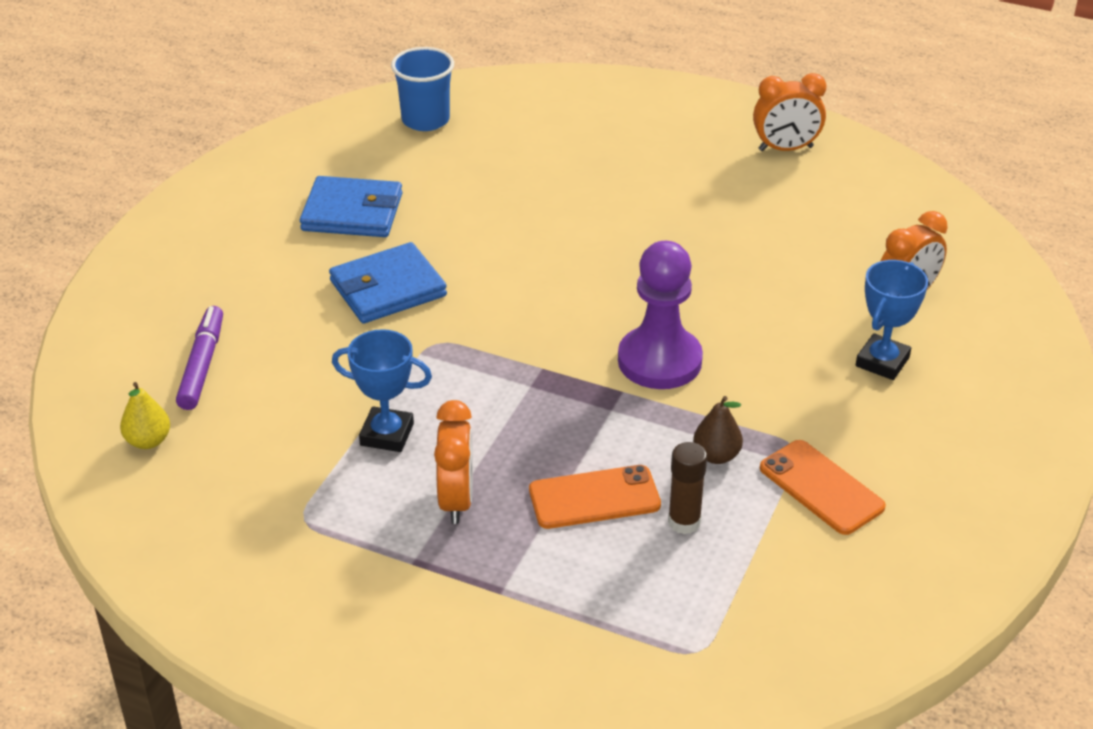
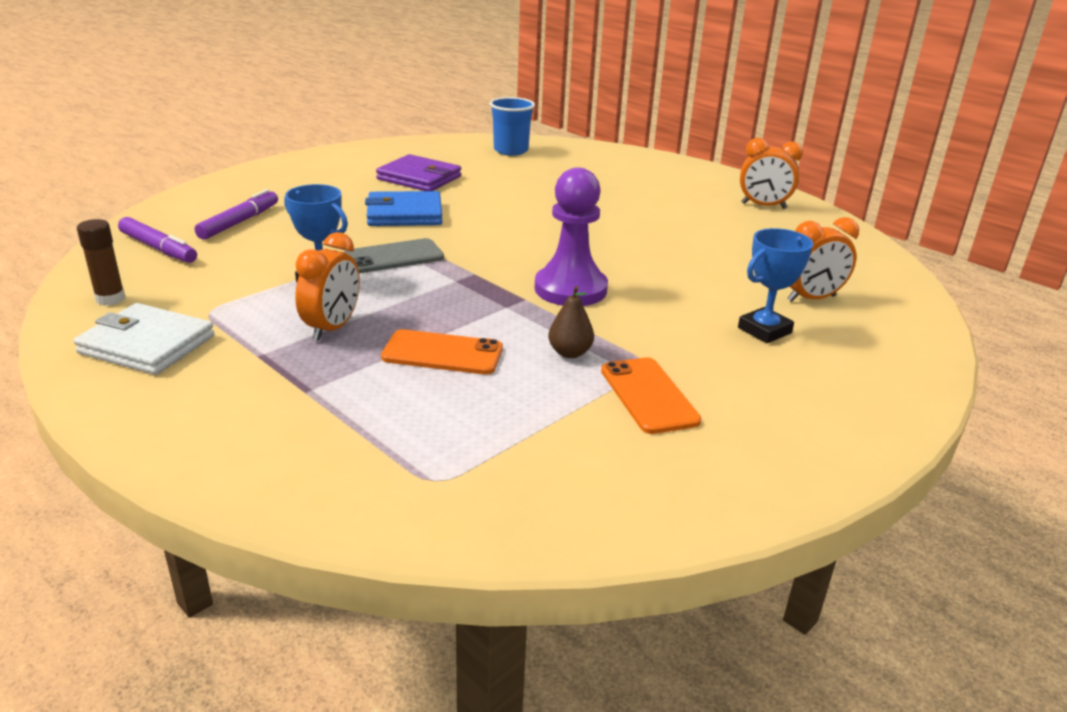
camera: 20 degrees right, 10 degrees down
yellow pear [120,382,170,449] -> purple marker [118,217,197,263]
blue wallet [300,176,402,237] -> purple wallet [376,154,461,191]
brown glue stick [668,442,707,534] -> brown glue stick moved to [77,219,126,306]
none -> white wallet [73,303,215,375]
none -> grey phone [344,238,444,273]

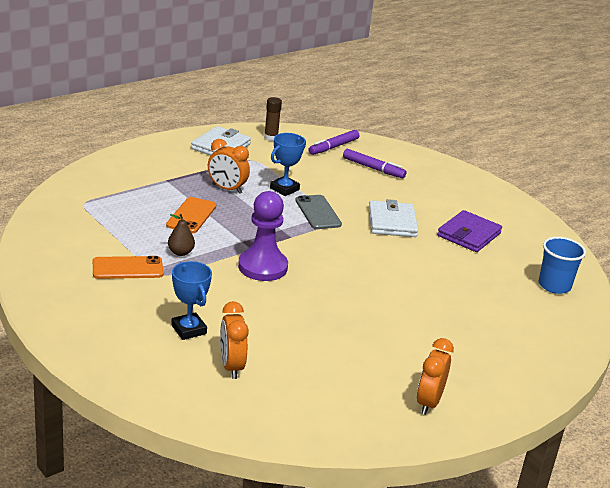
camera: 95 degrees right, 0 degrees up
blue wallet [365,191,442,226] -> white wallet [369,199,418,237]

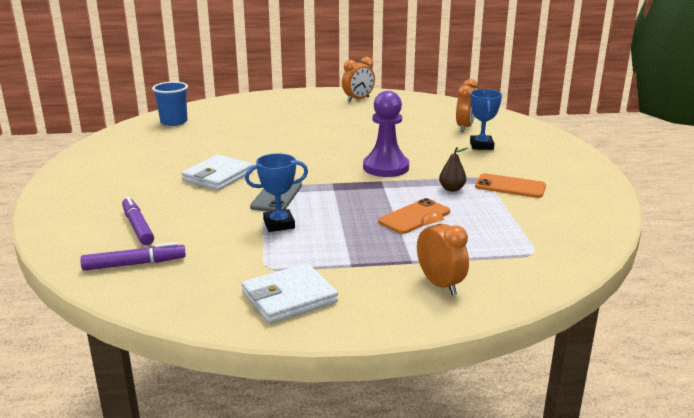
camera: 145 degrees left, 5 degrees down
orange clock [208,139,250,194] -> orange clock moved to [417,211,469,295]
brown glue stick [264,97,282,141] -> none
purple wallet [437,210,502,252] -> none

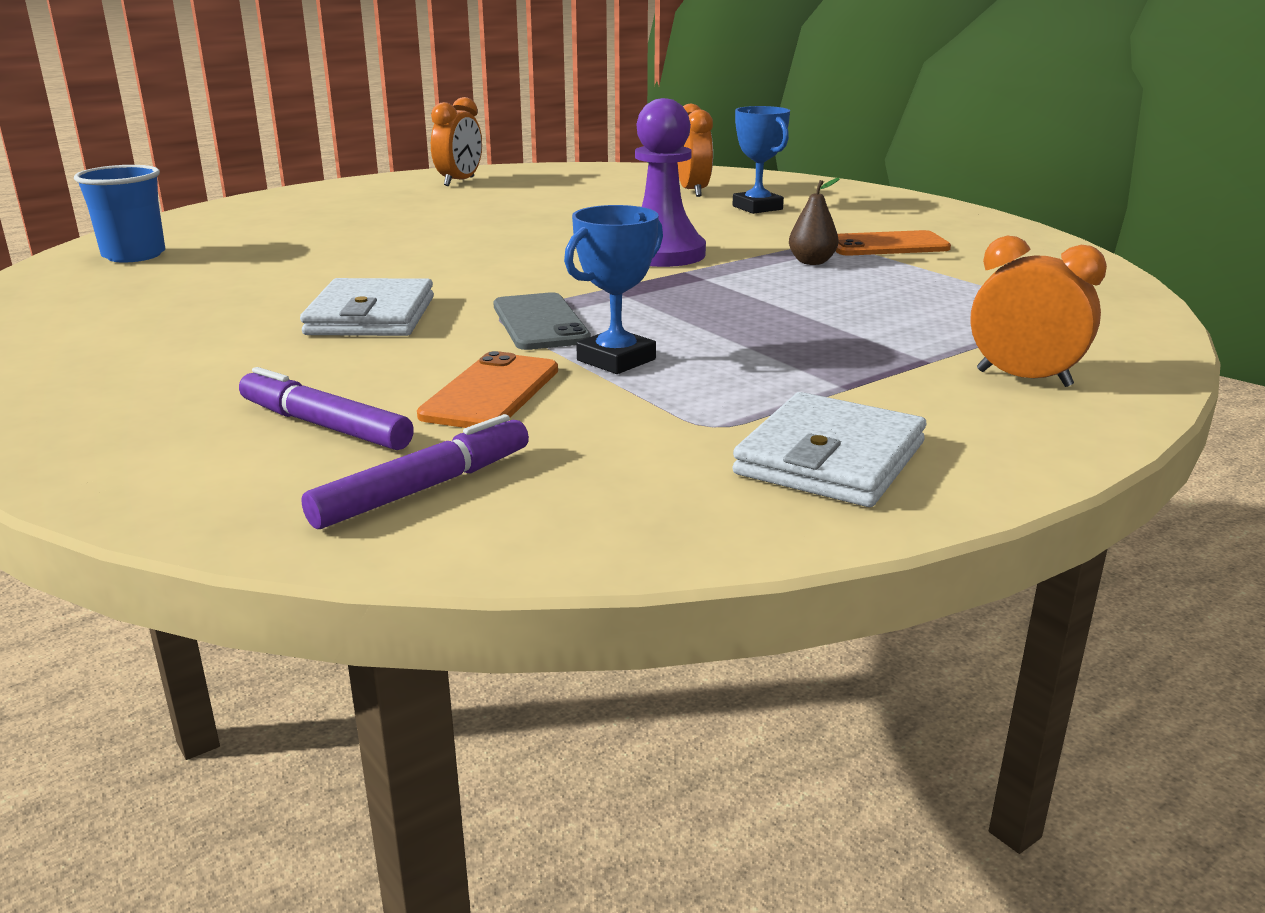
camera: 30 degrees left, 0 degrees up
orange phone [378,198,450,234] -> orange phone moved to [417,351,558,428]

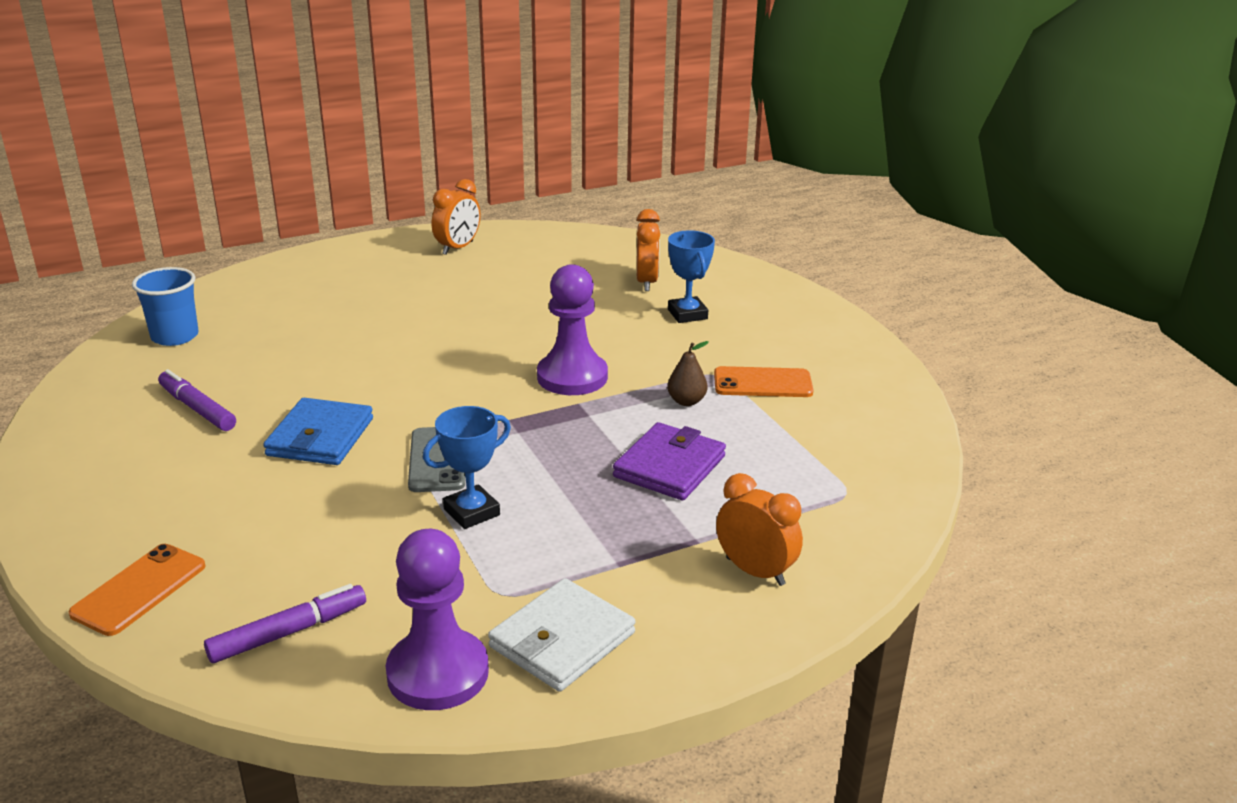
camera: 10 degrees right, 5 degrees up
purple marker [239,367,414,450] -> purple marker moved to [158,369,236,431]
white wallet [300,278,434,336] -> blue wallet [263,398,373,465]
orange phone [417,351,558,428] -> orange phone moved to [68,544,205,636]
none -> purple pawn [386,529,489,710]
none -> purple wallet [613,422,726,500]

